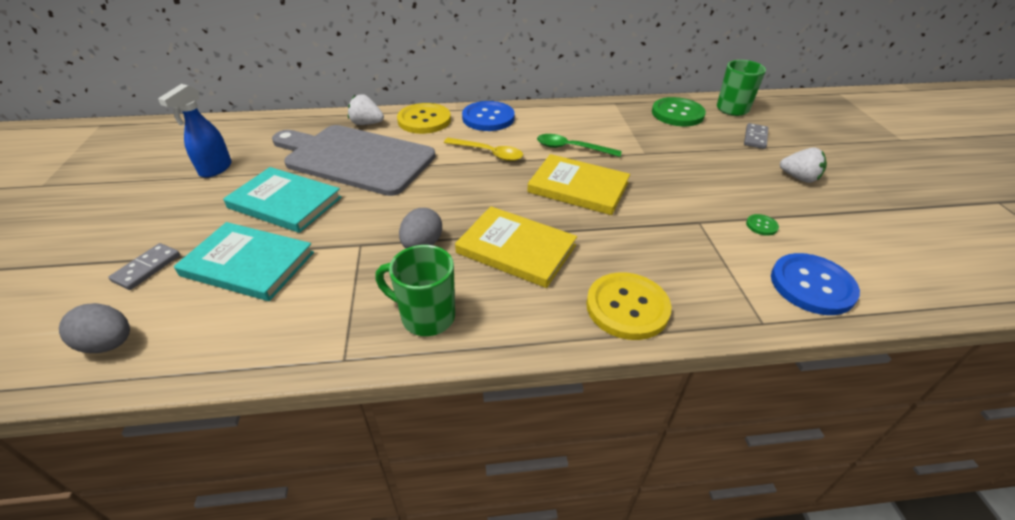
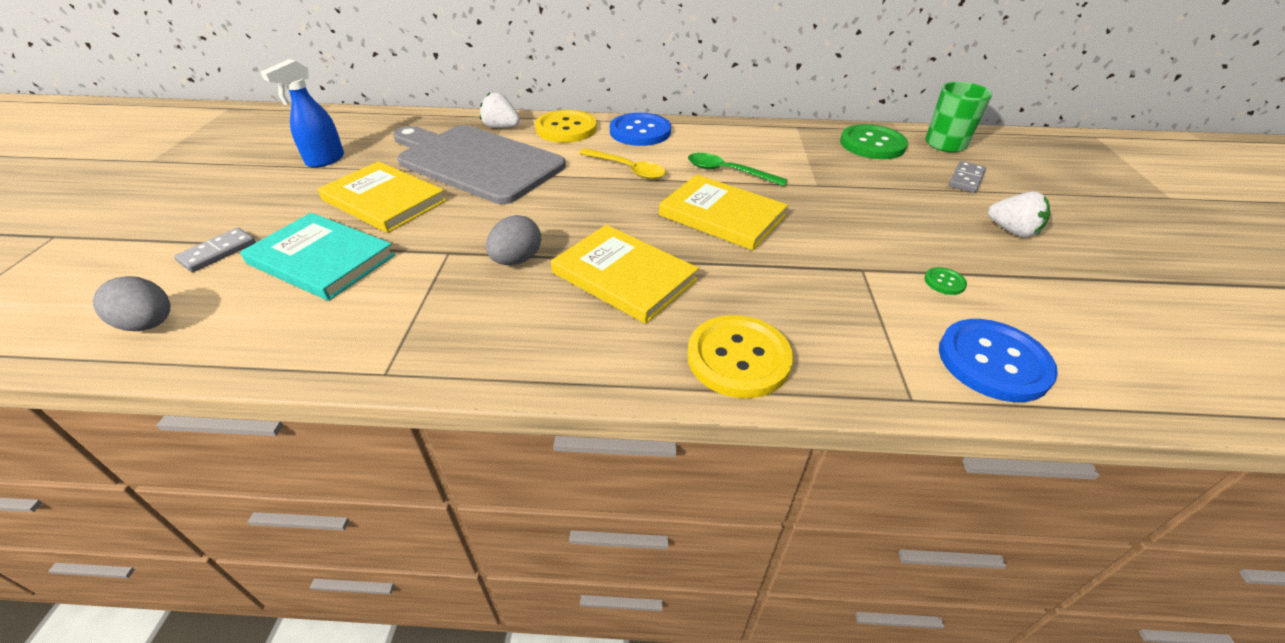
camera: 10 degrees right, 0 degrees up
turquoise book [223,167,342,233] -> yellow book [318,161,447,233]
green mug [375,245,455,336] -> none

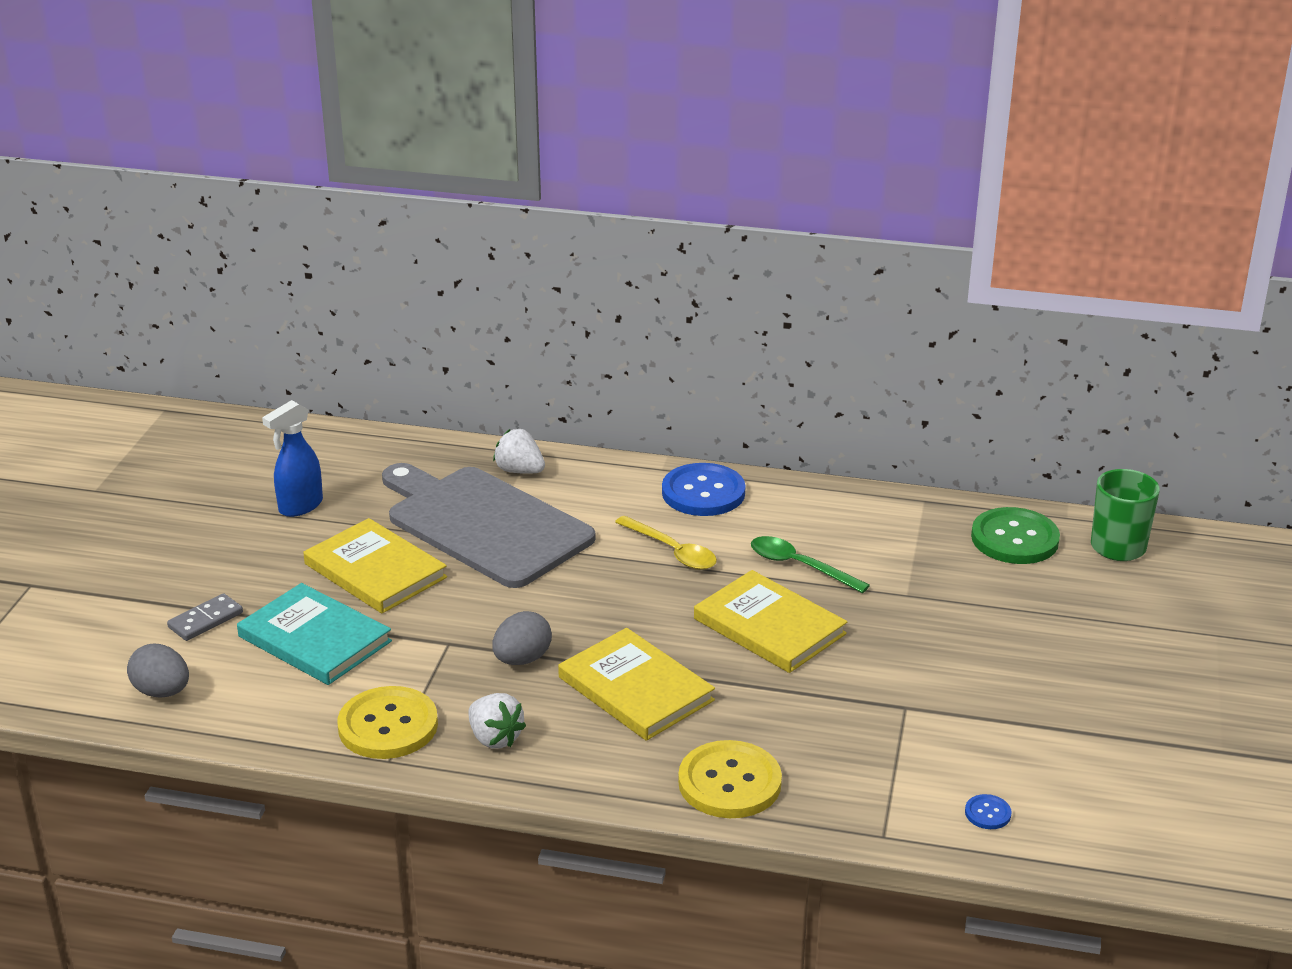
camera: 10 degrees right, 10 degrees down
yellow button [535,110,597,143] -> yellow button moved to [337,686,438,759]
green button [924,267,967,295] -> none
blue button [939,319,1058,402] -> blue button [965,794,1011,829], size x0.43
grey domino [949,161,986,193] -> none
white strawberry [988,192,1050,237] -> white strawberry moved to [468,693,526,749]

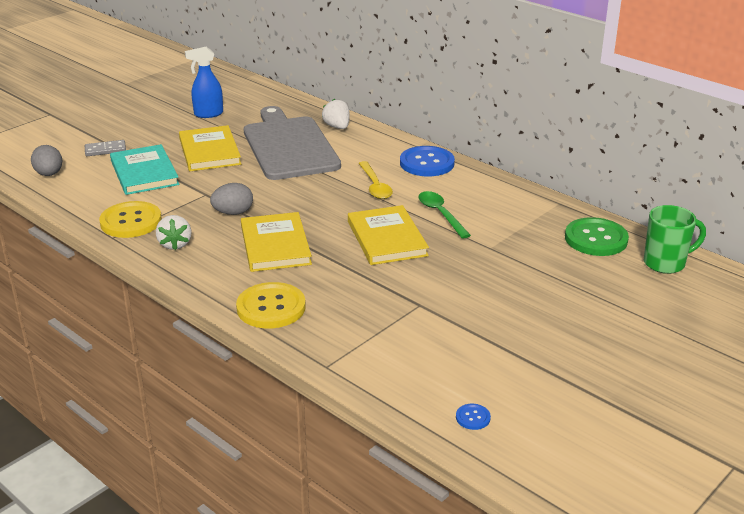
camera: 30 degrees right, 0 degrees up
blue button [965,794,1011,829] -> blue button moved to [456,404,491,430]

